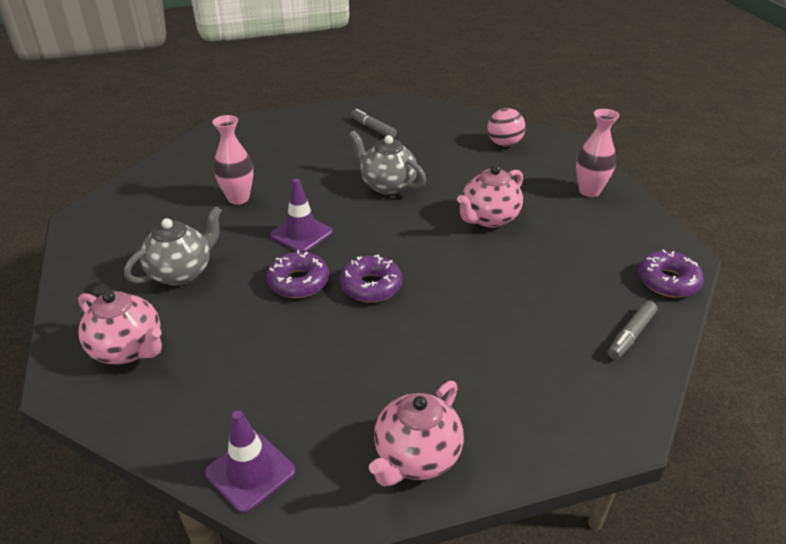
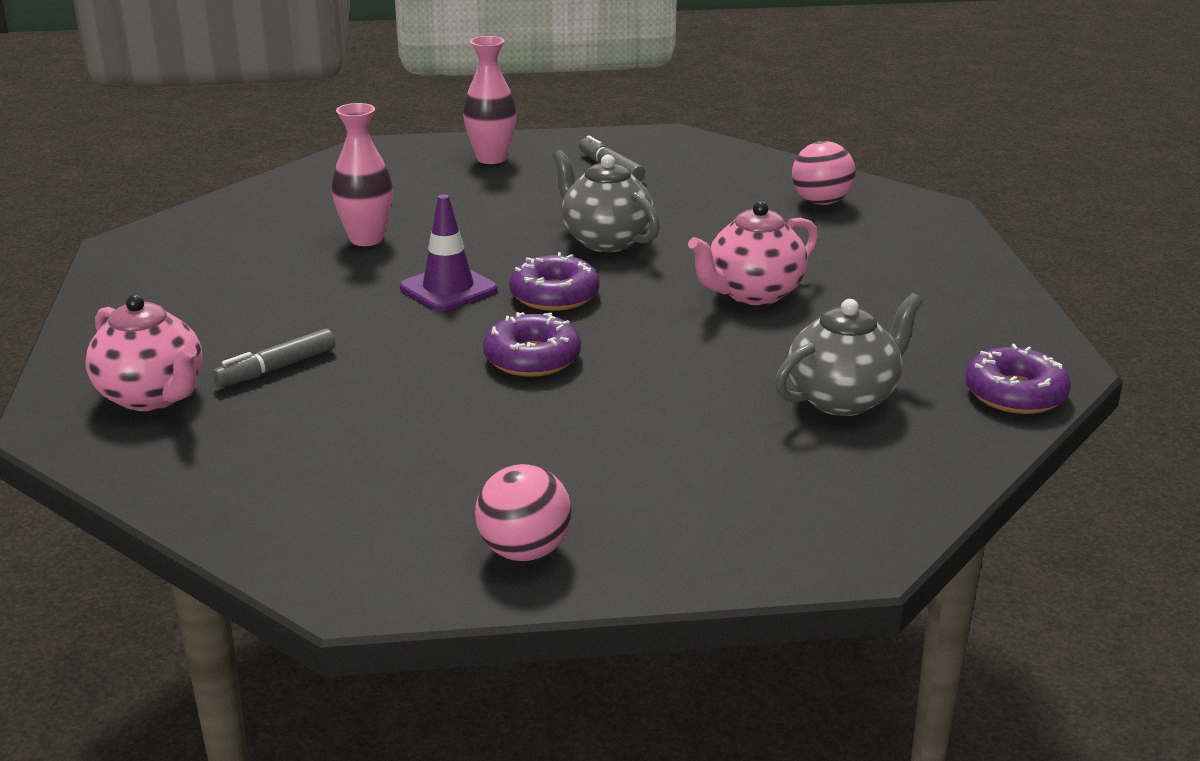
camera: 10 degrees right, 10 degrees down
grey teapot [124,206,222,285] -> grey teapot moved to [775,293,923,416]
purple traffic cone [205,410,296,513] -> none
purple donut [267,250,329,298] -> purple donut moved to [509,252,600,311]
pink teapot [369,381,464,486] -> pink ball [475,464,572,561]
pink vase [576,109,619,197] -> pink vase moved to [463,36,517,164]
grey marker [608,301,657,360] -> grey marker moved to [212,328,335,387]

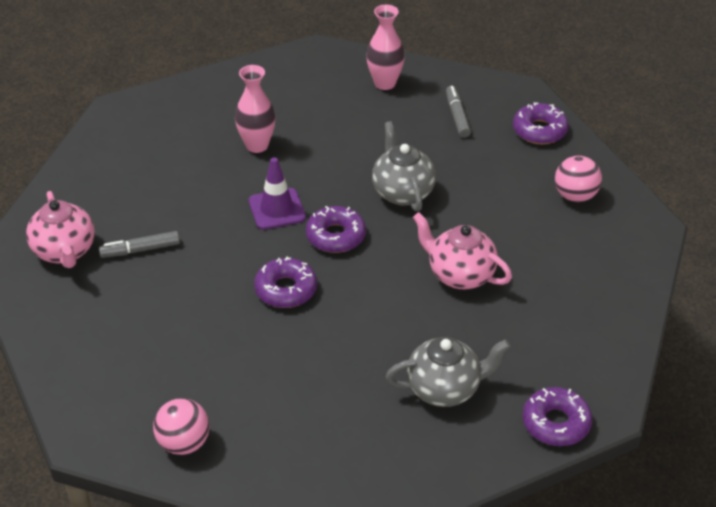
camera: 25 degrees right, 15 degrees up
pink teapot [688,201,818,305] -> pink teapot turned 45 degrees clockwise [413,212,512,289]
none -> purple donut [513,102,569,144]

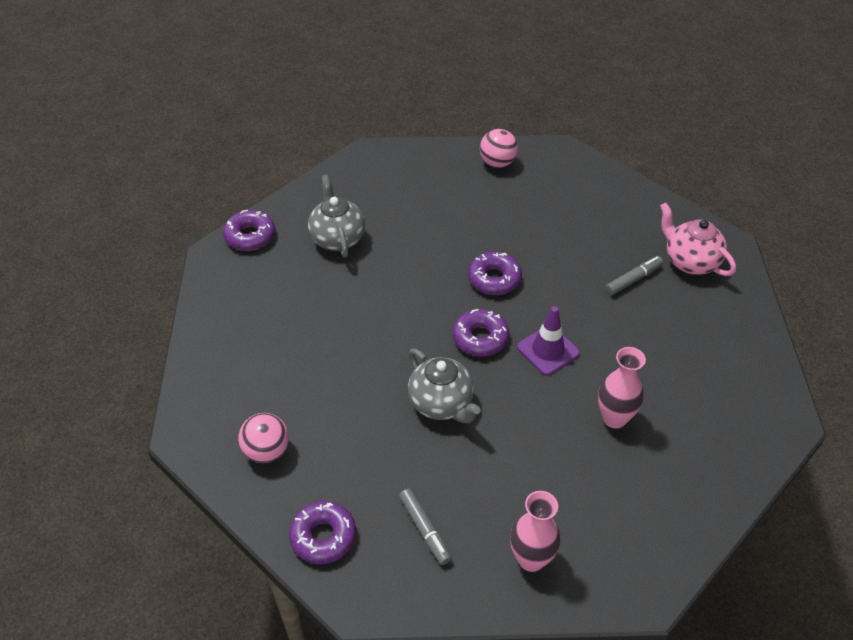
camera: 160 degrees right, 5 degrees up
grey teapot [385,337,510,407] -> grey teapot turned 105 degrees clockwise [308,175,365,258]
pink teapot [413,212,512,289] -> none

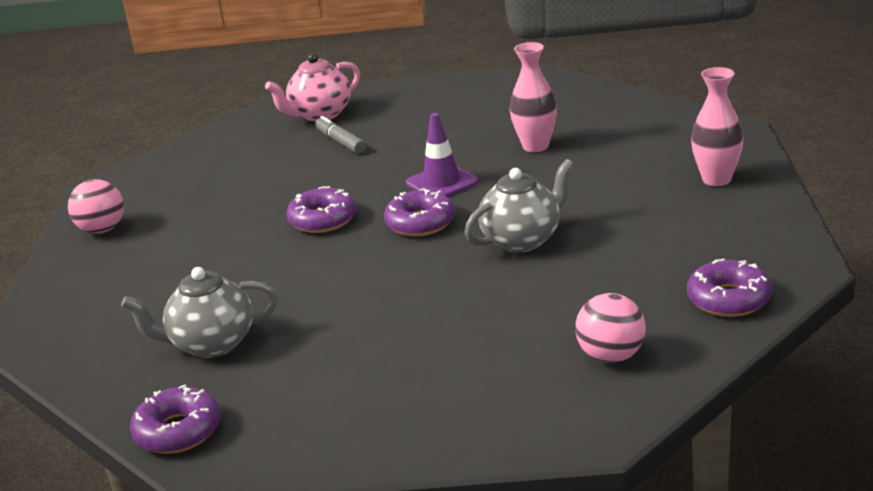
camera: 85 degrees left, 20 degrees down
grey marker [399,489,452,565] -> none

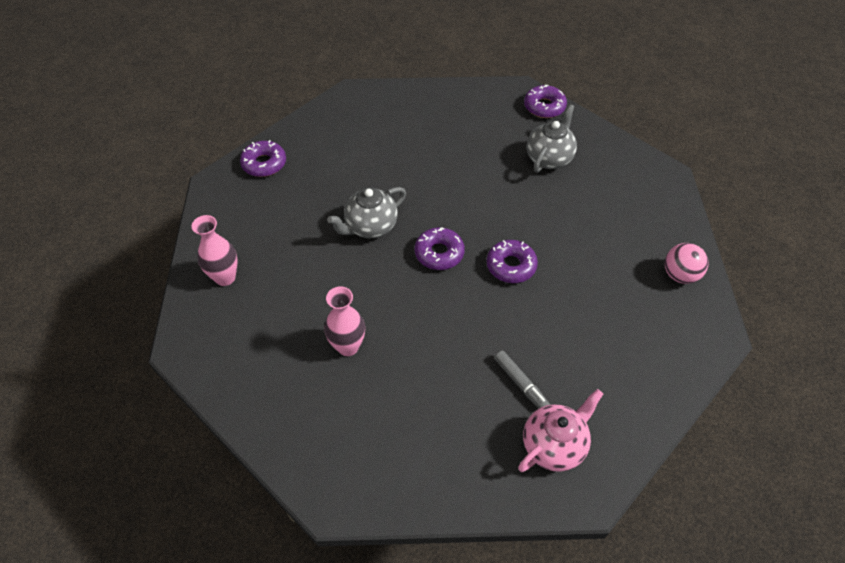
camera: 175 degrees right, 25 degrees up
grey teapot [121,267,278,358] -> grey teapot turned 45 degrees counterclockwise [527,104,577,173]
purple traffic cone [406,113,478,197] -> none
pink ball [575,293,646,363] -> none

